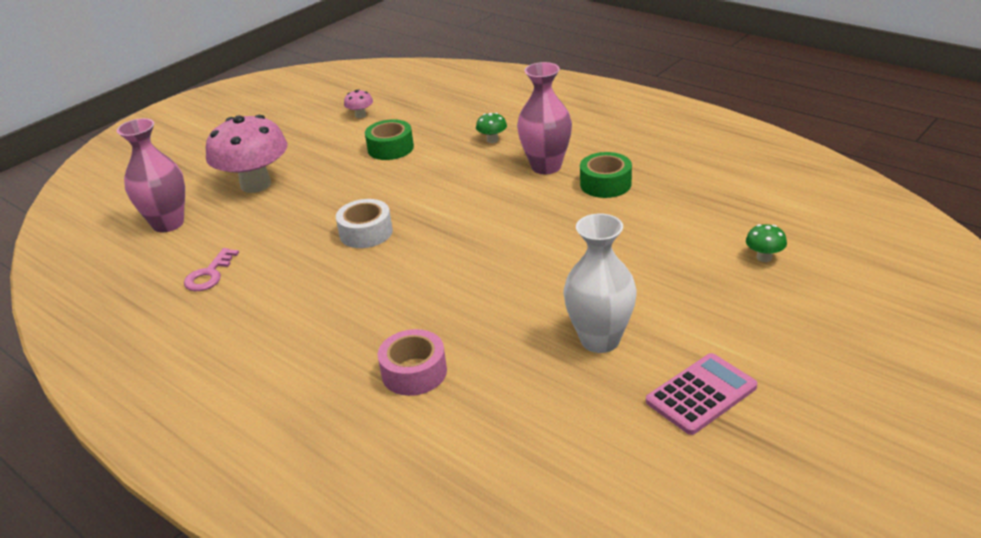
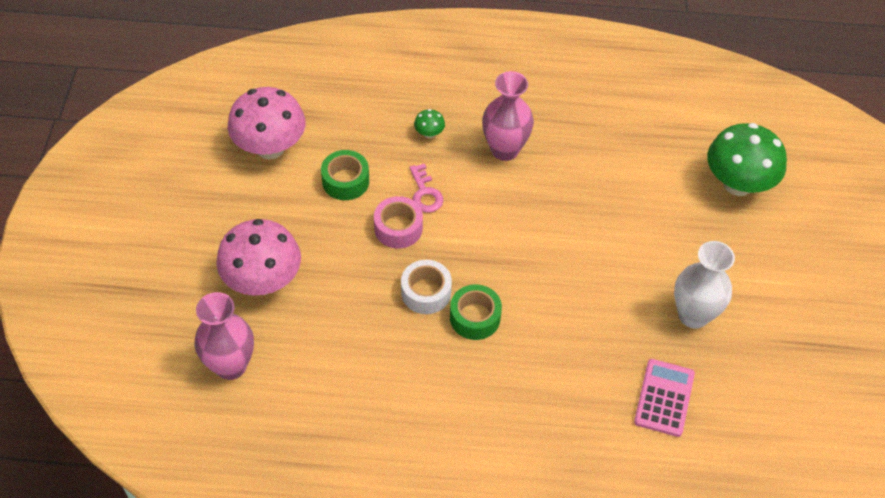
camera: 40 degrees left, 20 degrees up
pink key [184,248,239,291] -> pink key moved to [409,163,443,213]
pink mushroom [344,89,373,118] -> pink mushroom [228,87,306,159], size x2.43
pink tape [378,329,447,396] -> pink tape moved to [374,196,423,249]
green tape [580,152,632,198] -> green tape moved to [450,284,502,340]
pink calculator [646,353,758,435] -> pink calculator moved to [634,359,695,437]
green mushroom [746,224,787,262] -> green mushroom [707,123,787,196], size x2.43

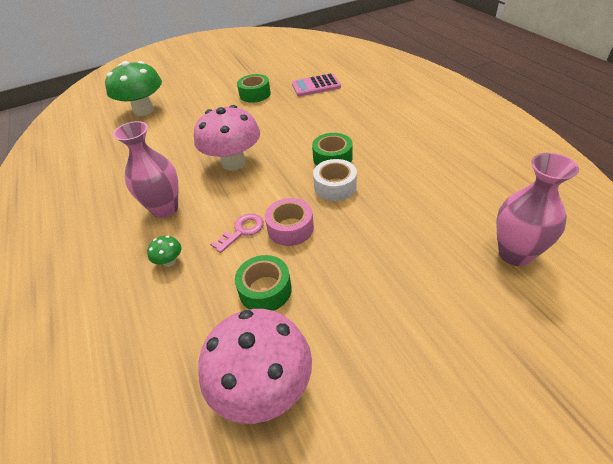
camera: 115 degrees left, 10 degrees down
pink mushroom [216,219,301,295] -> pink mushroom moved to [194,105,260,171]
white vase [674,241,735,329] -> green tape [237,74,271,103]

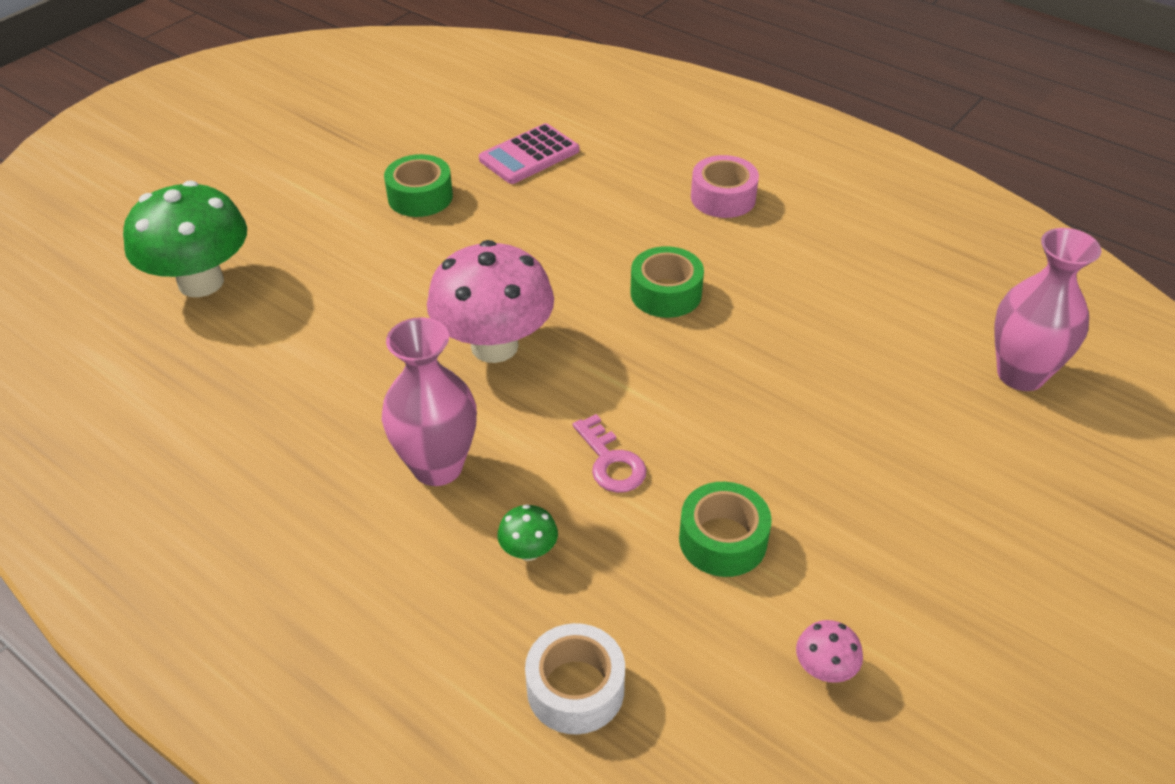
camera: 30 degrees left, 0 degrees up
pink mushroom [198,309,312,424] -> pink mushroom [796,620,863,683], size x0.41
pink key [210,214,264,253] -> pink key turned 135 degrees clockwise [573,414,647,493]
pink tape [265,198,314,246] -> pink tape moved to [691,155,759,218]
white tape [313,159,357,201] -> white tape moved to [525,623,625,735]

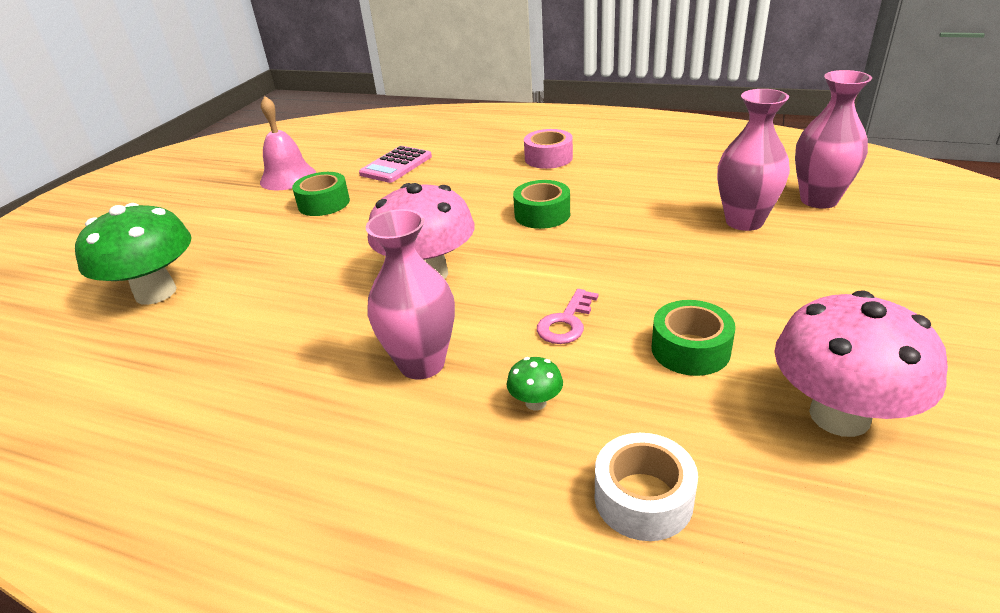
camera: 15 degrees left, 10 degrees down
pink key [573,414,647,493] -> pink key turned 75 degrees clockwise [537,289,598,344]
pink mushroom [796,620,863,683] -> pink mushroom [774,290,948,437], size x2.43
none -> pink bell [260,96,316,190]
none -> pink vase [717,89,790,231]

